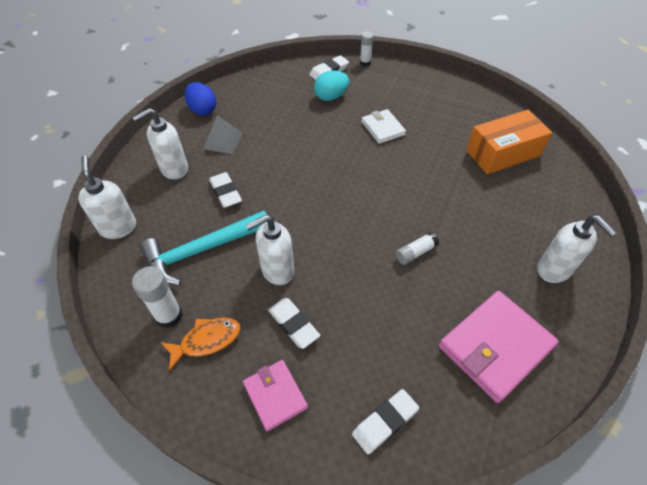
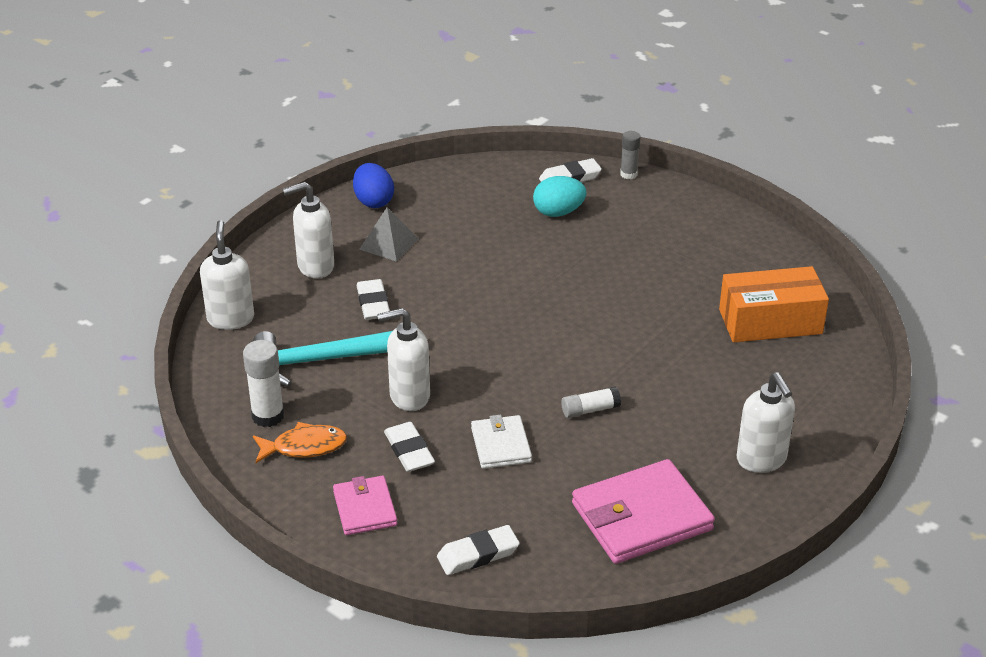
camera: 15 degrees right, 15 degrees down
white glue stick [360,31,374,66] -> grey glue stick [620,131,641,179]
white wallet [361,109,406,144] -> white wallet moved to [471,415,532,469]

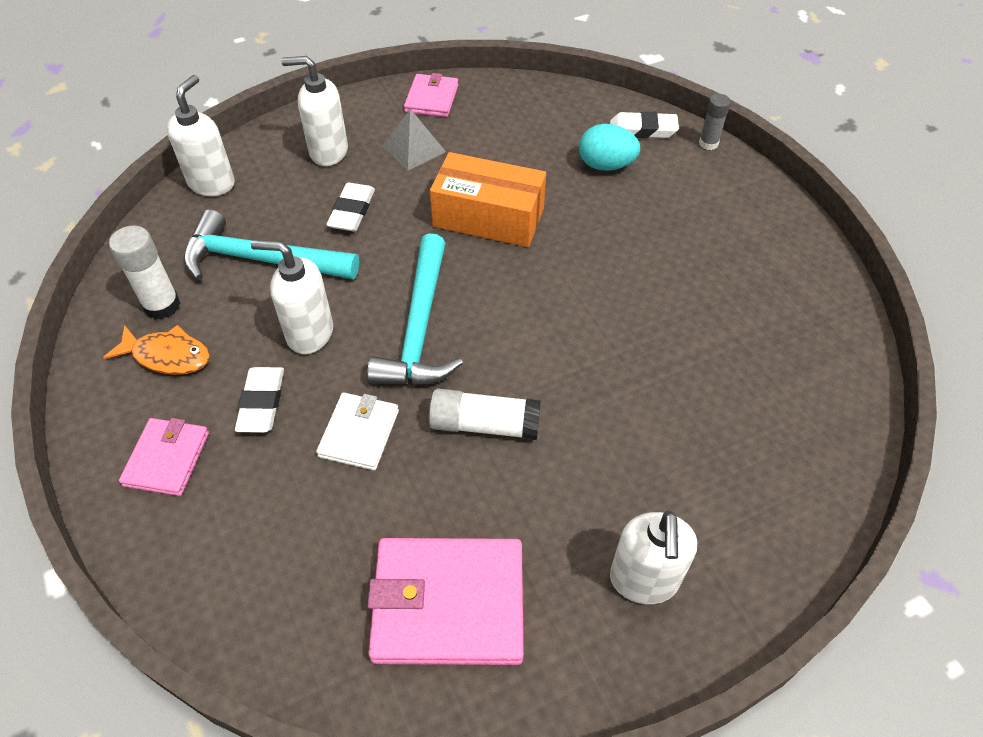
camera: 25 degrees right, 15 degrees up
blue egg [353,163,394,208] -> pink wallet [404,73,458,117]
white eraser [437,525,520,575] -> none
white glue stick [561,386,621,418] -> white glue stick [429,389,541,440], size x1.55
orange box [719,266,829,342] -> orange box moved to [430,152,546,247]
none -> turquoise hammer [367,234,463,386]

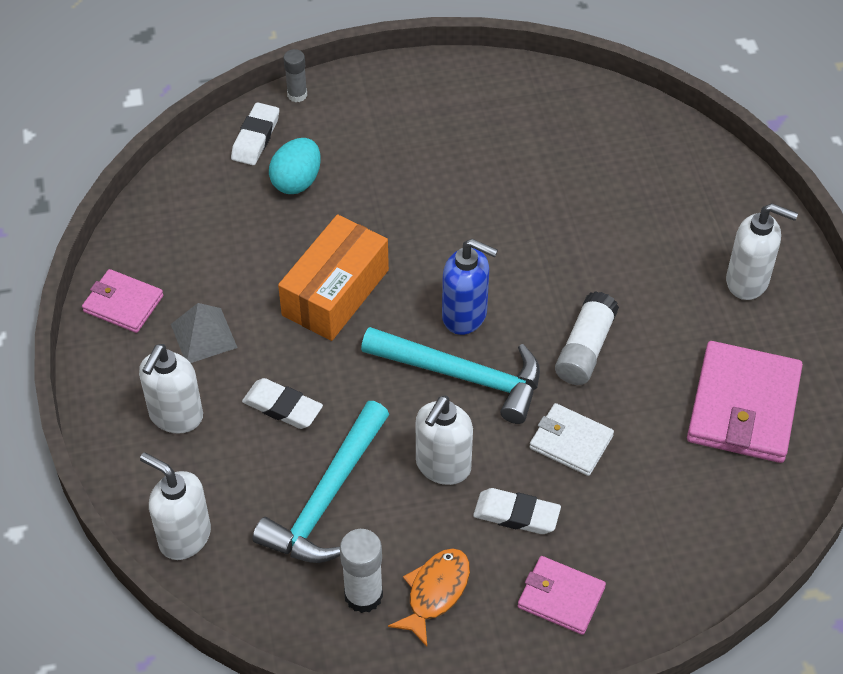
camera: 75 degrees left, 0 degrees up
none -> blue soap dispenser [442,239,498,335]

